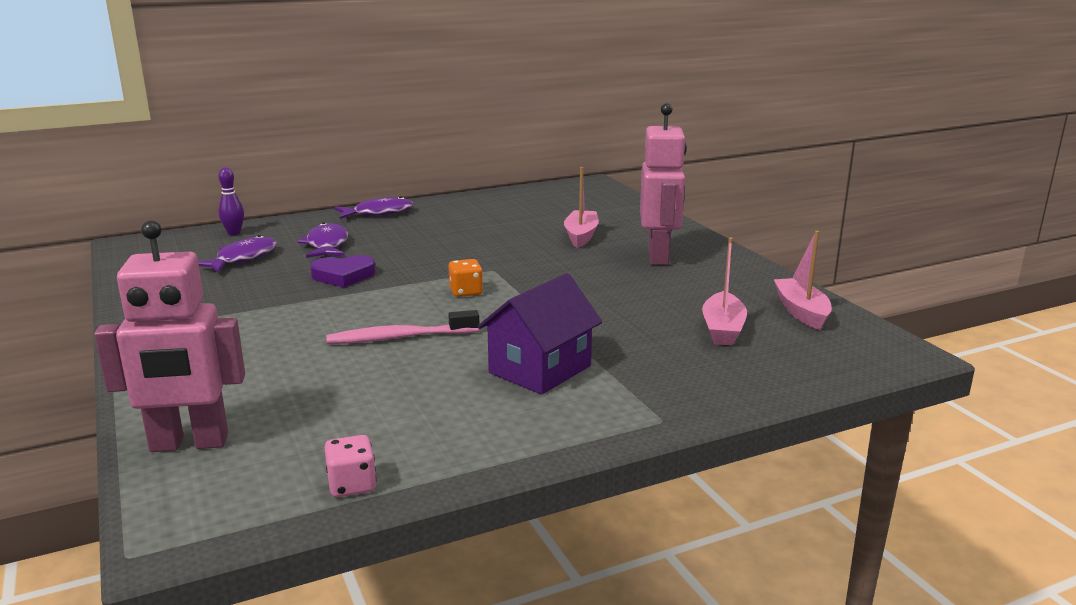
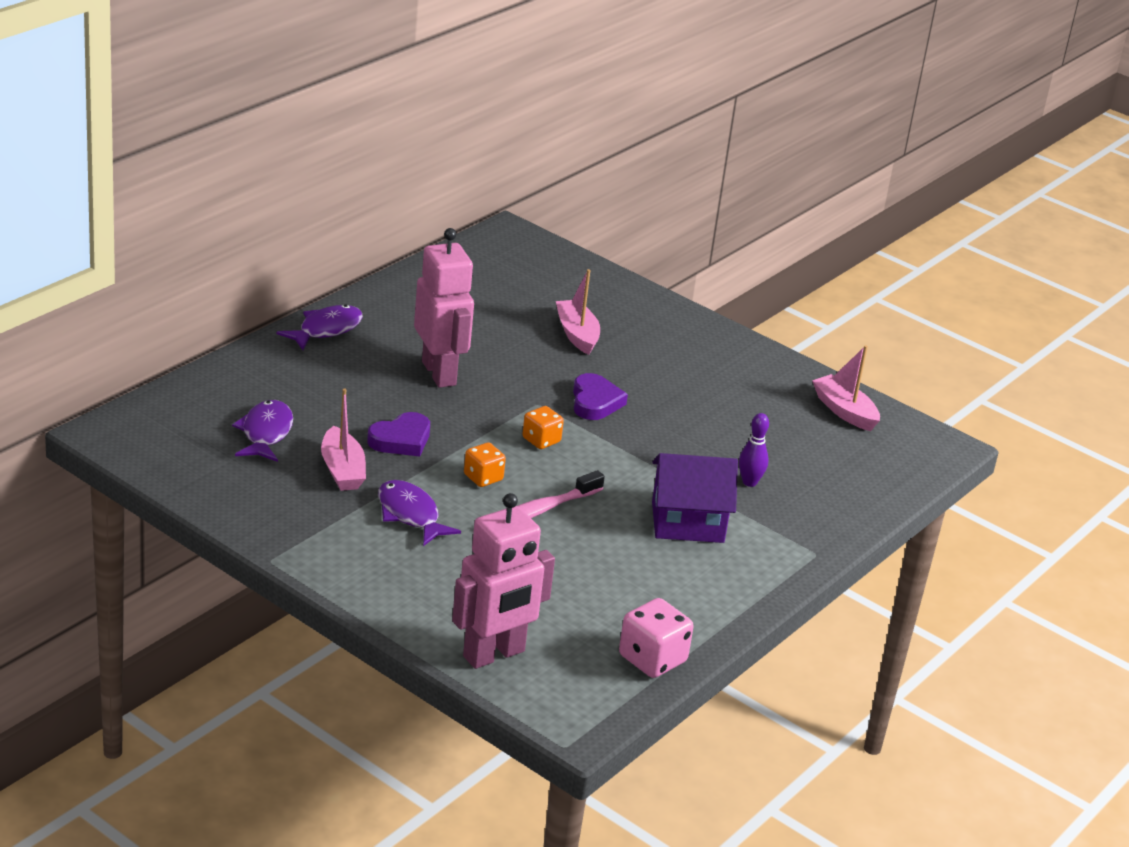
camera: 30 degrees left, 10 degrees up
purple bowling pin [218,167,244,235] -> purple bowling pin moved to [739,413,769,487]
purple fish [297,222,348,258] -> purple fish moved to [378,480,461,546]
pink dice [324,435,376,497] -> pink dice [619,598,694,678], size x1.56
purple house [477,273,602,395] -> purple house turned 75 degrees clockwise [652,453,738,543]
pink robot [640,103,687,265] -> pink robot moved to [414,228,474,388]
pink boat [702,237,747,346] -> pink boat moved to [321,388,366,491]
none -> orange dice [464,442,506,487]
none -> purple heart [573,373,628,420]

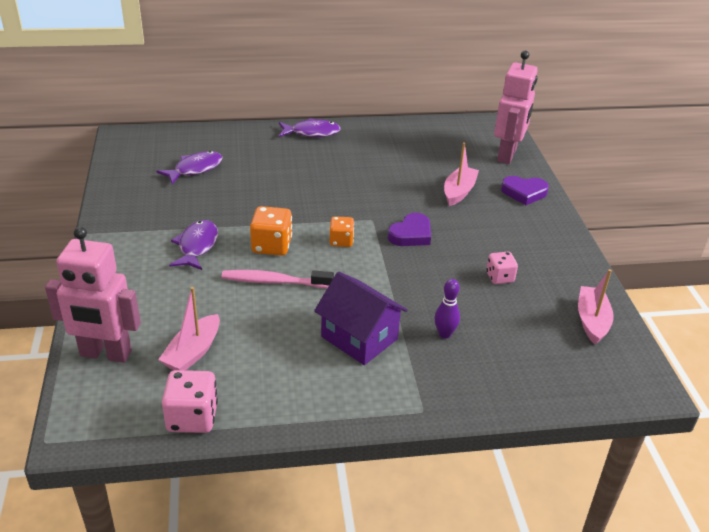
camera: 45 degrees right, 5 degrees up
pink boat [321,388,366,491] -> pink boat moved to [158,287,220,370]
purple heart [367,412,430,457] -> purple heart moved to [501,176,549,205]
pink robot [414,228,474,388] -> pink robot moved to [494,51,538,164]
orange dice [464,442,506,487] -> orange dice [250,206,292,256], size x1.56
none -> pink dice [486,252,518,284]

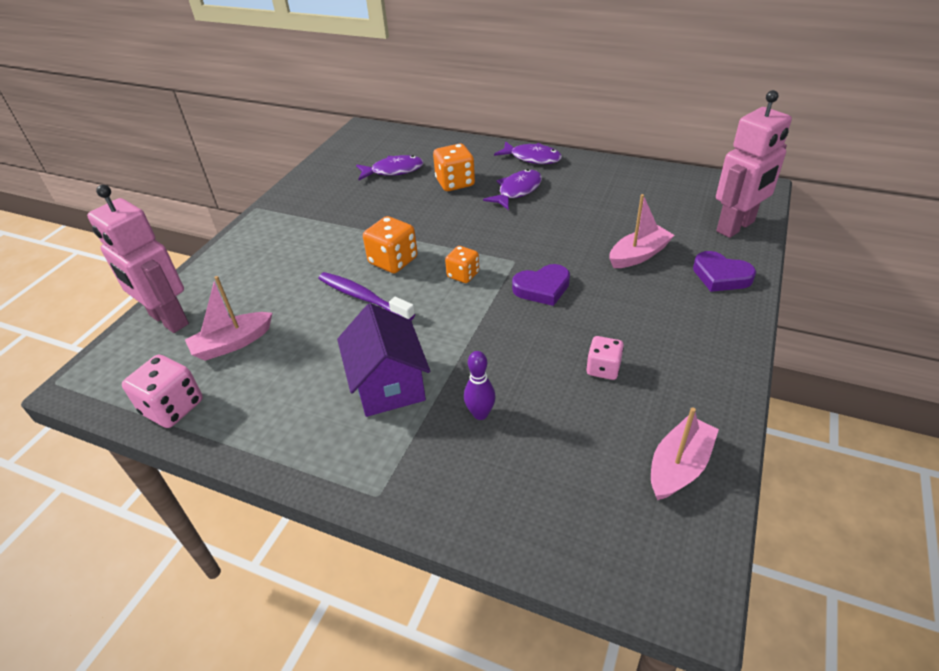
camera: 35 degrees right, 5 degrees up
purple fish [169,220,218,270] -> purple fish moved to [483,169,542,210]
pink toothbrush [221,270,334,288] -> purple toothbrush [318,272,415,320]
none -> orange dice [433,143,475,191]

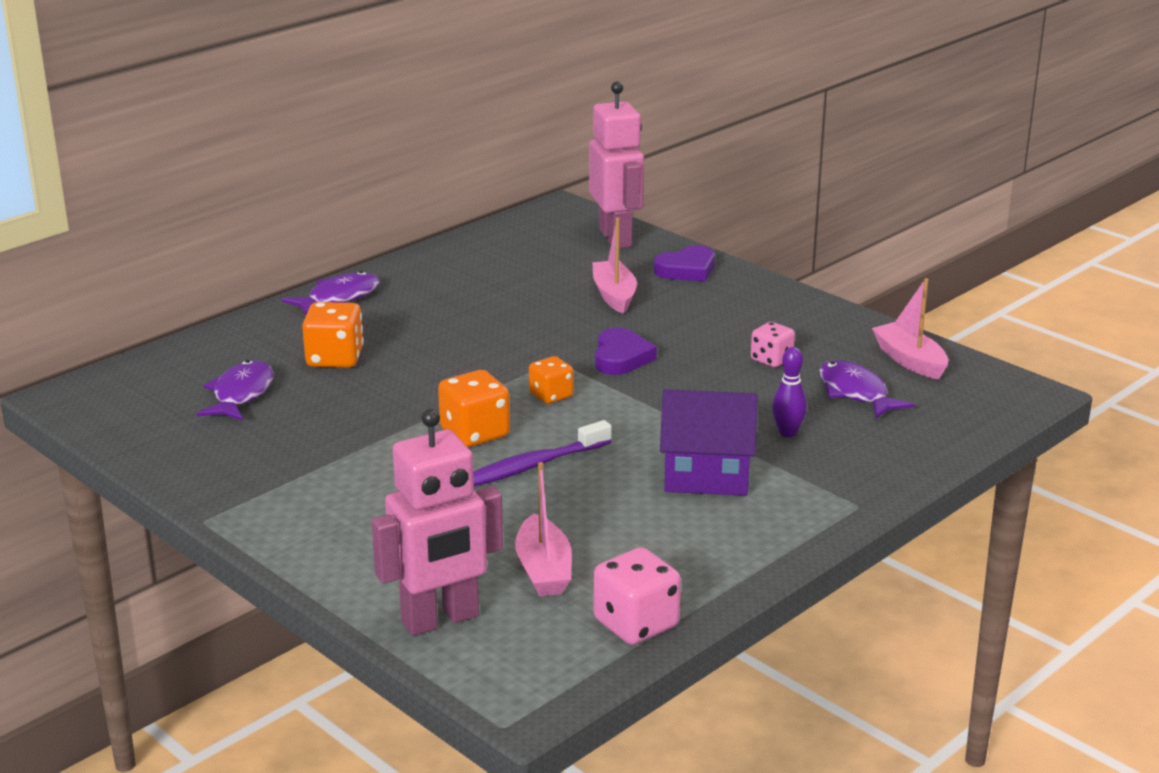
camera: 70 degrees left, 15 degrees down
purple fish [483,169,542,210] -> purple fish moved to [819,360,914,418]

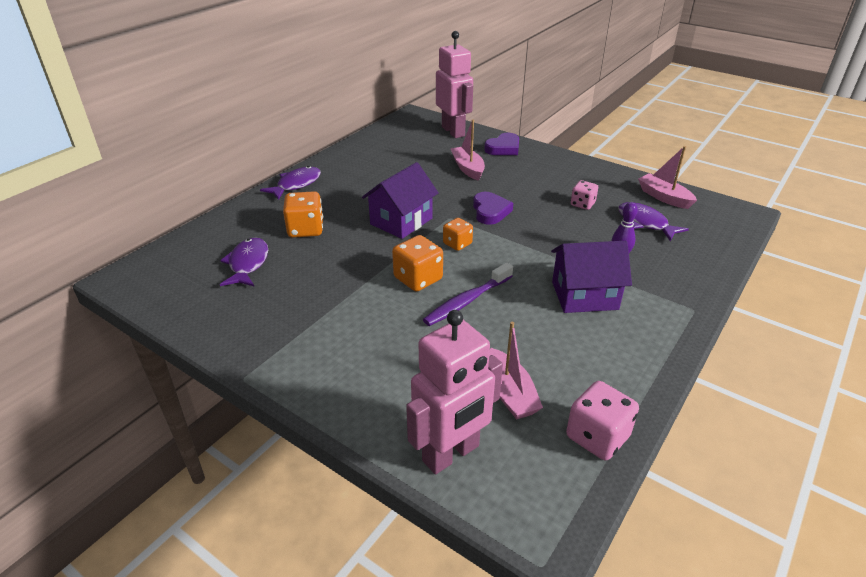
camera: 10 degrees left, 10 degrees up
none -> purple house [362,162,439,239]

